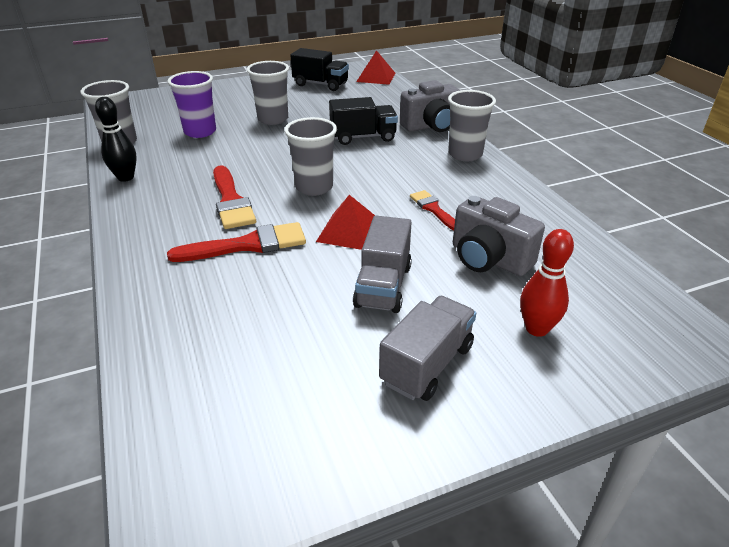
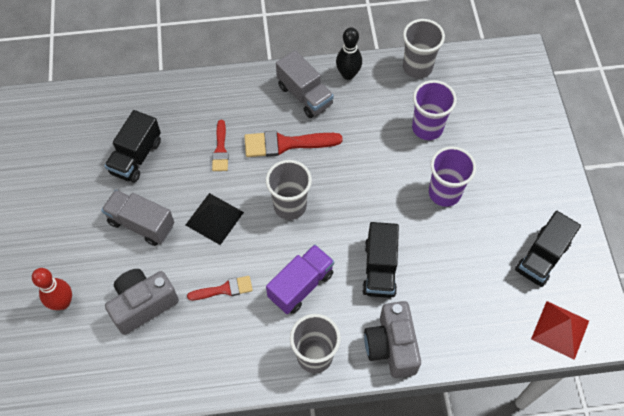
camera: 105 degrees right, 25 degrees up
red brush [167,222,306,262] -> red brush [212,120,229,171], size x0.61
grey cup [247,61,289,125] -> purple cup [429,146,476,207]
red pyramid [316,195,375,250] -> black pyramid [186,193,244,245]
grey truck [379,296,476,401] -> grey truck moved to [276,50,334,118]
none -> black truck [104,110,161,183]
none -> purple truck [266,244,334,314]

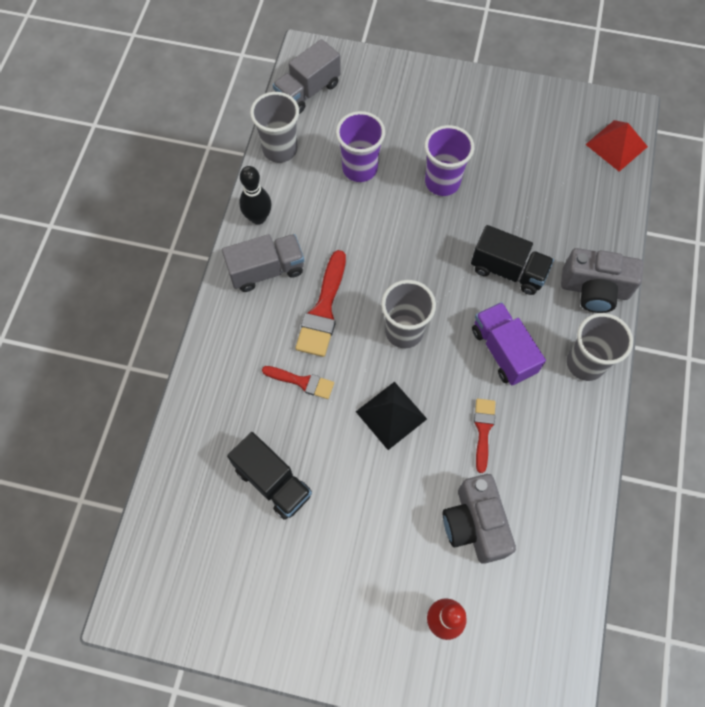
camera: 70 degrees left, 5 degrees up
grey truck [101,190,174,246] -> grey truck moved to [273,39,341,114]
black truck [515,211,581,287] -> none

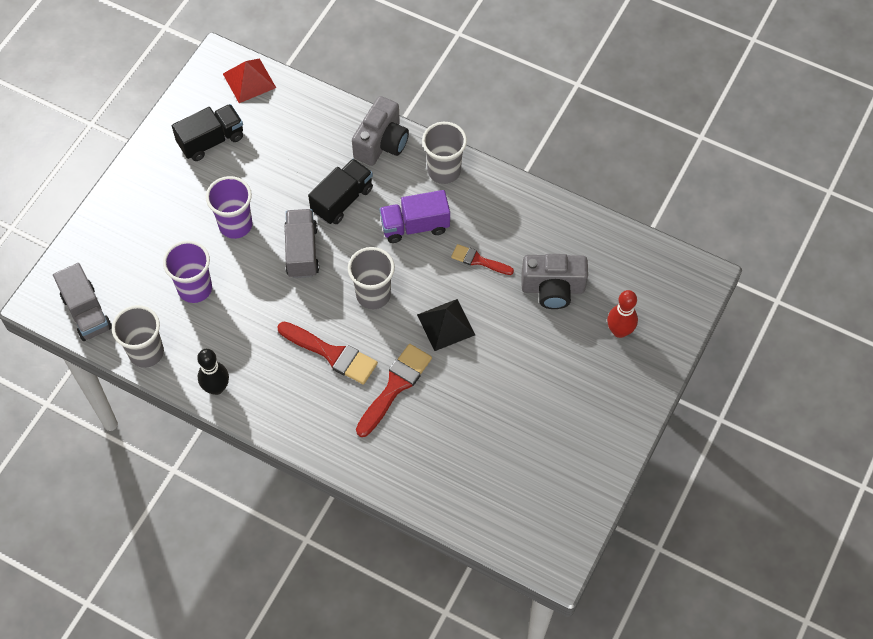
camera: 75 degrees left, 5 degrees down
grey truck [222,234,304,292] -> grey truck moved to [284,209,319,278]
black truck [227,432,312,520] -> black truck moved to [172,104,243,161]
red brush [262,366,334,399] -> red brush [356,344,432,437], size x1.65

